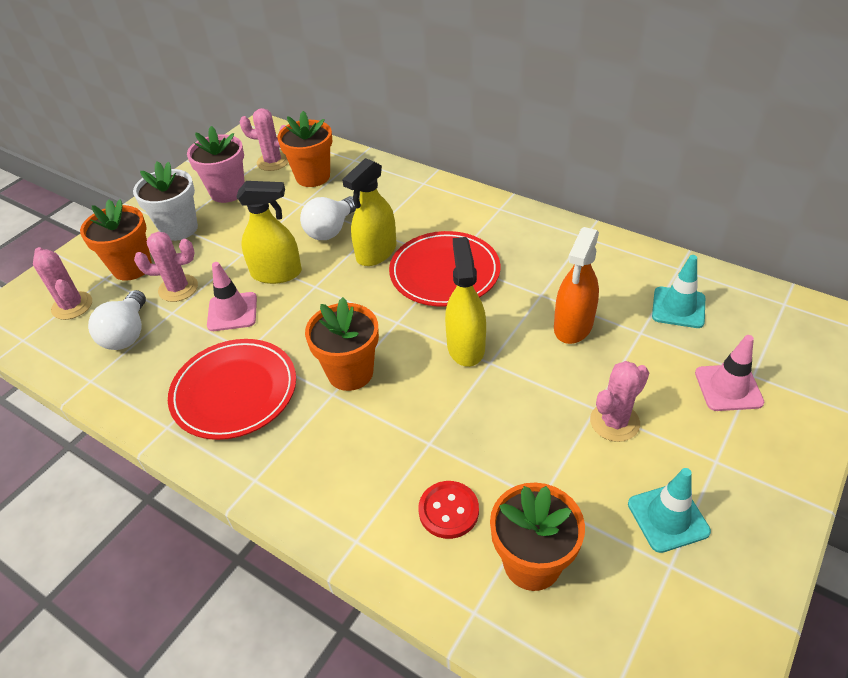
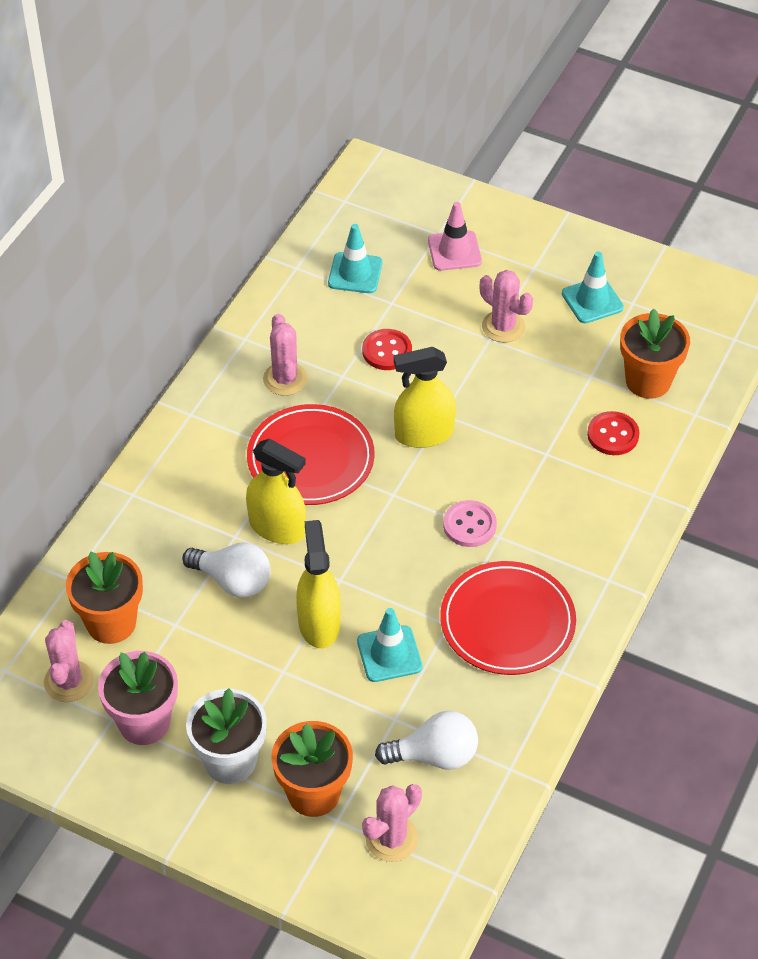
camera: 100 degrees left, 5 degrees up
pink cactus [134,232,198,302] -> pink cactus moved to [263,314,307,396]
pink traffic cone [207,262,257,331] -> turquoise traffic cone [357,608,422,682]
orange flower pot [305,297,379,391] -> pink button [443,500,497,547]
orange spray bottle [554,227,599,344] -> red button [362,329,412,370]

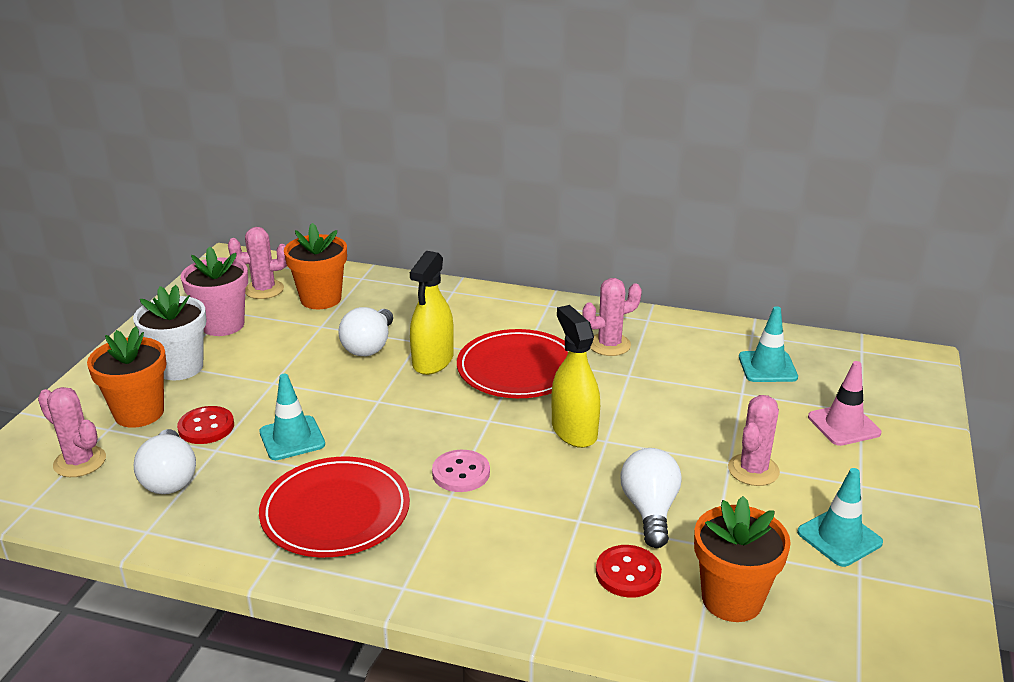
camera: 80 degrees right, 20 degrees down
yellow spray bottle [296,520,341,648] -> none
red button [362,329,412,370] -> red button moved to [177,406,234,444]
none -> white light bulb [621,448,682,548]

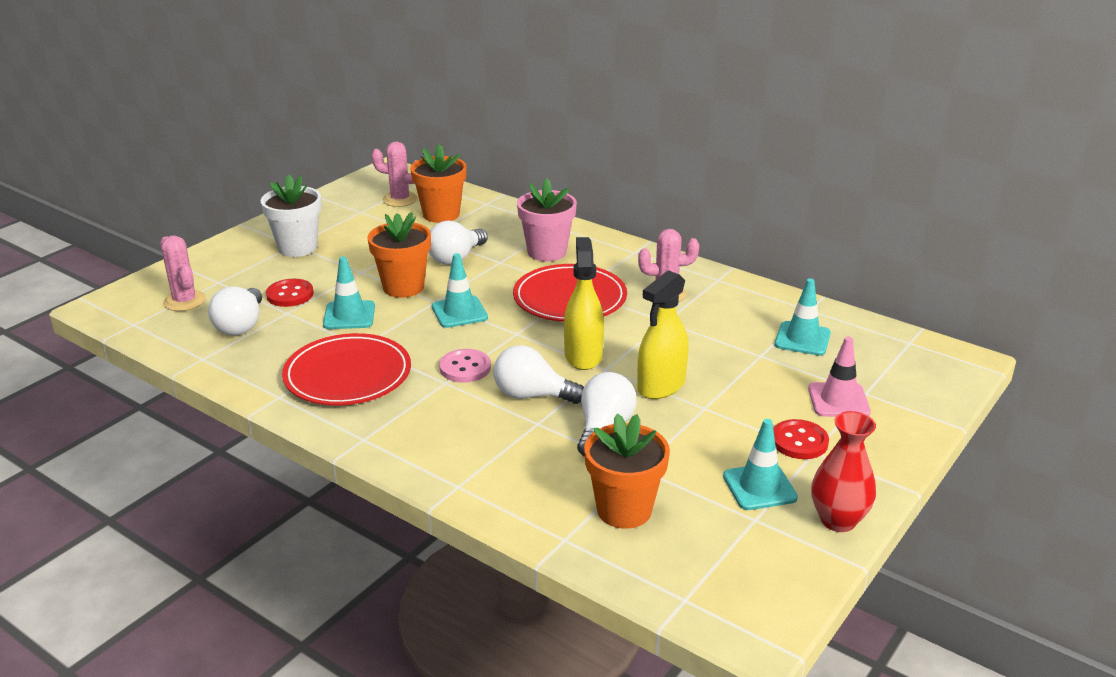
camera: 20 degrees right, 0 degrees up
orange flower pot [87,326,167,428] -> orange flower pot moved to [367,212,431,298]
pink flower pot [181,246,248,336] -> pink flower pot moved to [517,178,577,261]
yellow spray bottle [410,251,454,375] -> yellow spray bottle moved to [637,270,689,399]
red button [596,545,662,598] -> red button moved to [773,419,829,459]
pink cactus [728,395,780,486] -> none
none -> turquoise traffic cone [432,253,488,328]
none -> white light bulb [493,345,584,404]
none -> red vase [811,411,876,532]

